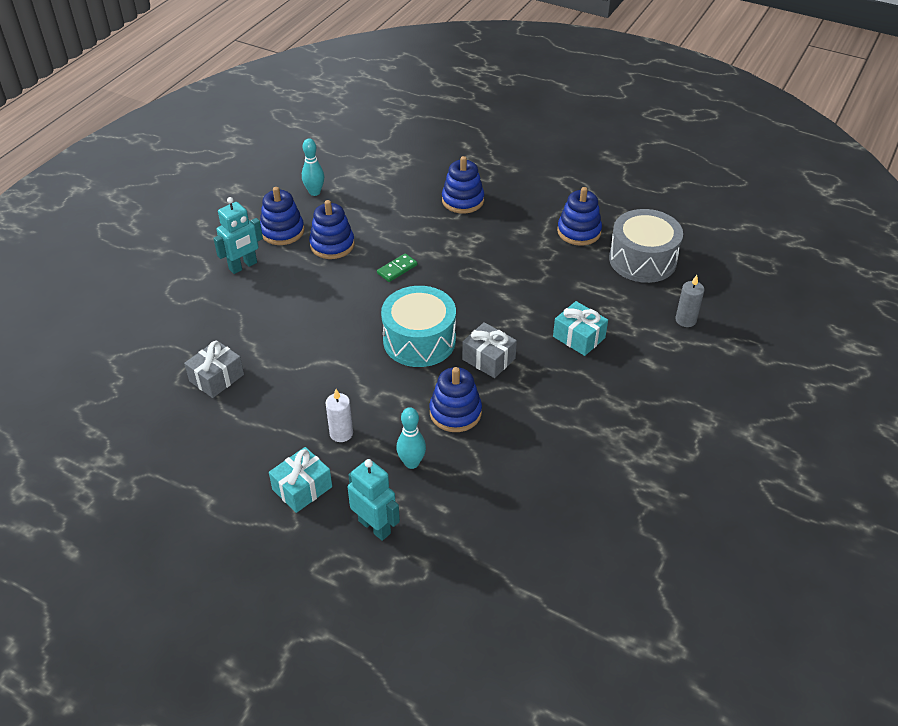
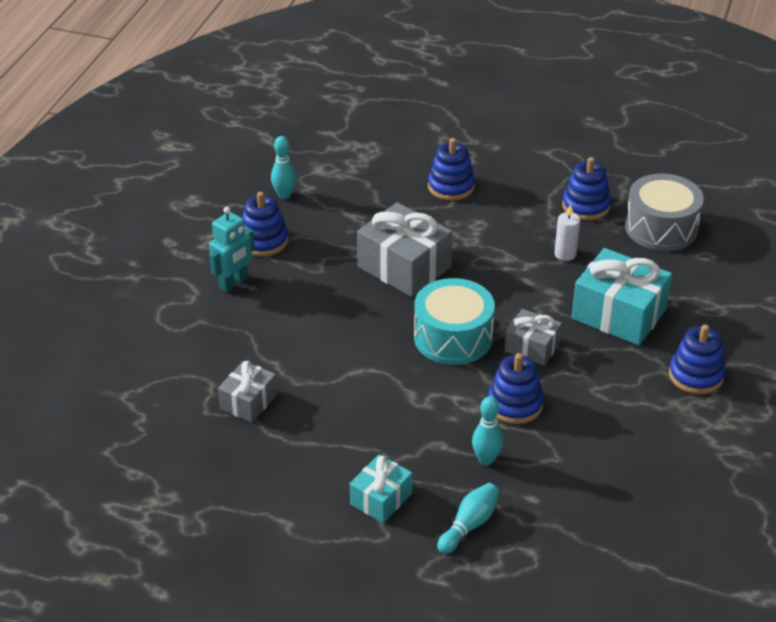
camera: 10 degrees left, 5 degrees down
blue stacking toy [309,200,354,259] -> blue stacking toy moved to [669,324,725,394]
white candle [326,389,353,442] -> white candle moved to [555,204,580,261]
turquoise robot [348,459,400,541] -> turquoise bowling pin [437,483,499,554]
green domino [377,253,417,282] -> grey gift [357,202,453,297]
turquoise gift [553,301,608,356] -> turquoise gift [572,248,672,345], size x1.74
grey candle [675,275,705,327] -> none

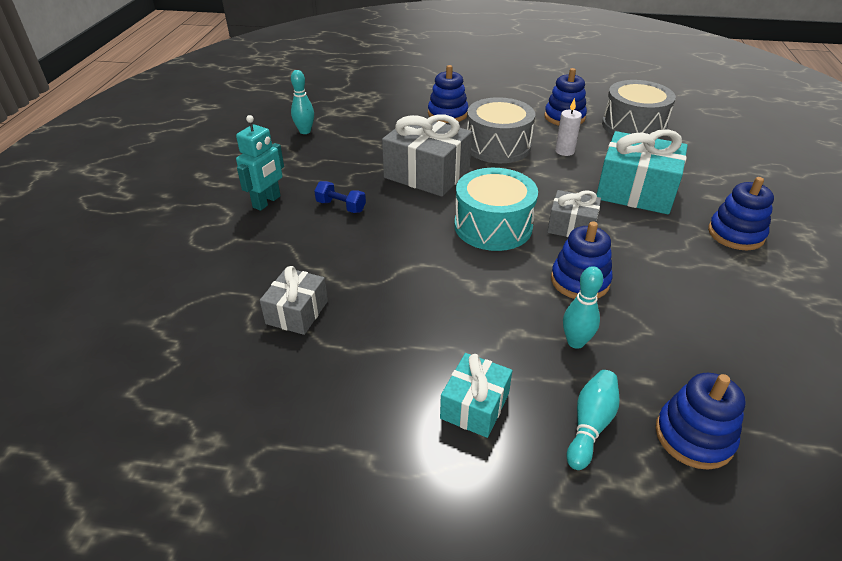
camera: 10 degrees left, 0 degrees up
blue stacking toy [242,192,288,256] -> blue stacking toy moved to [656,373,745,470]
none -> blue dumbbell [314,181,366,213]
none -> grey drum [467,97,535,163]

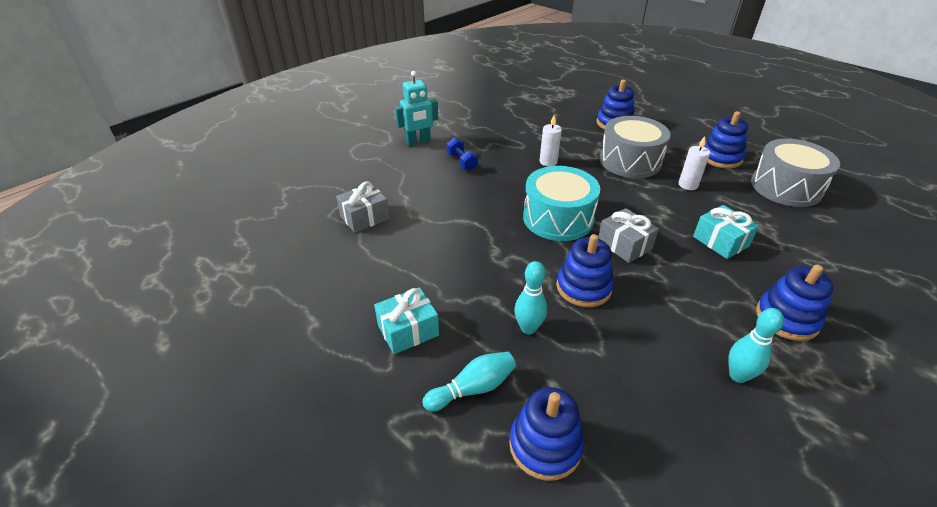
camera: 35 degrees right, 0 degrees up
turquoise bowling pin [291,70,314,134] -> turquoise bowling pin moved to [728,308,784,383]
grey gift [382,115,472,197] -> white candle [539,115,562,166]
turquoise gift [596,129,688,214] -> turquoise gift [693,205,759,259], size x0.57

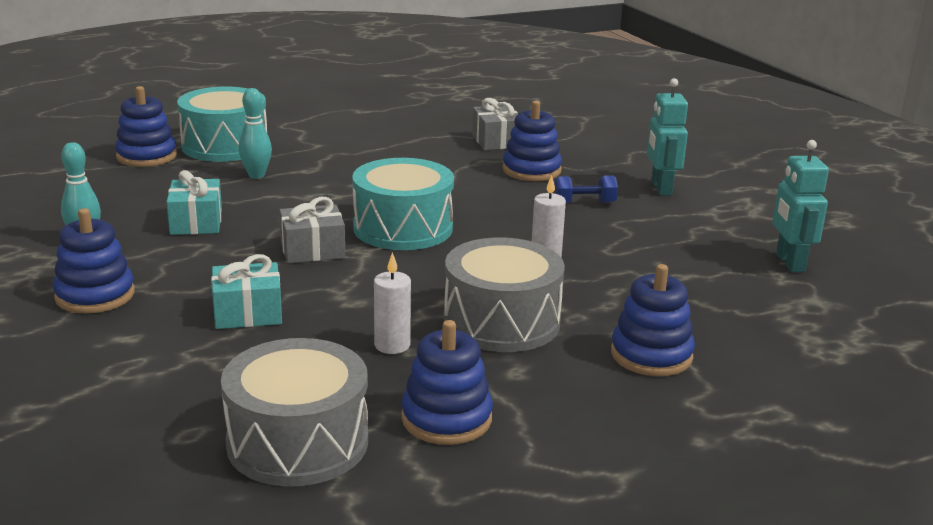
camera: 110 degrees right, 15 degrees down
turquoise gift [374,287,439,354] -> turquoise gift moved to [166,170,222,235]
turquoise bowling pin [422,352,516,412] -> turquoise drum [177,87,267,162]
blue stacking toy [556,234,614,307] -> blue stacking toy moved to [503,101,562,181]
none -> turquoise robot [773,140,829,272]

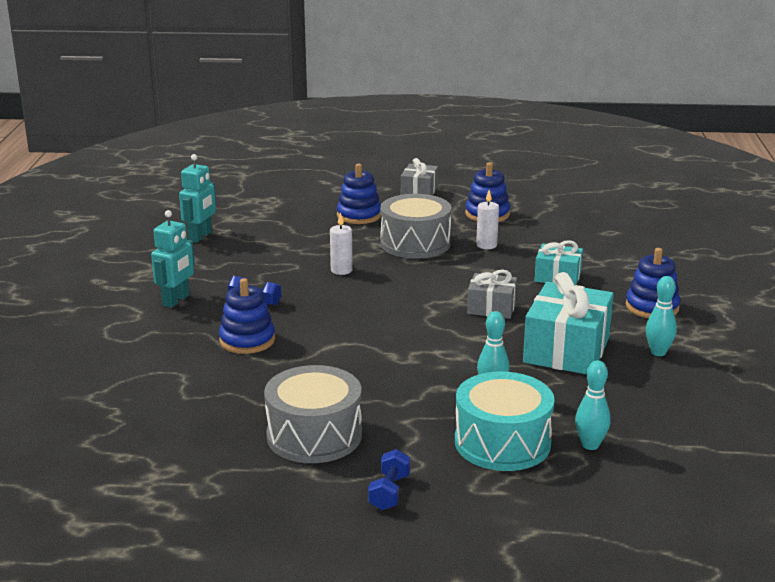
camera: 150 degrees left, 0 degrees up
blue stacking toy [115,86,177,167] -> turquoise bowling pin [575,360,610,450]
turquoise gift [166,170,222,235] -> turquoise gift [523,272,614,375], size x1.74
grey drum [221,338,368,487] -> grey drum moved to [264,365,362,463]
turquoise drum [352,158,454,250] -> none
grey gift [472,98,518,150] -> grey gift moved to [401,158,438,195]
none -> blue dumbbell [368,449,410,510]

